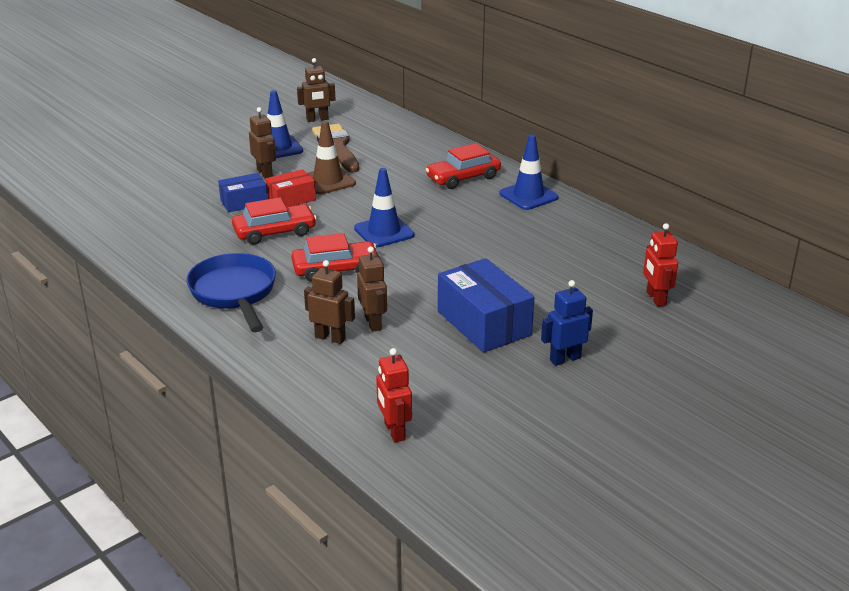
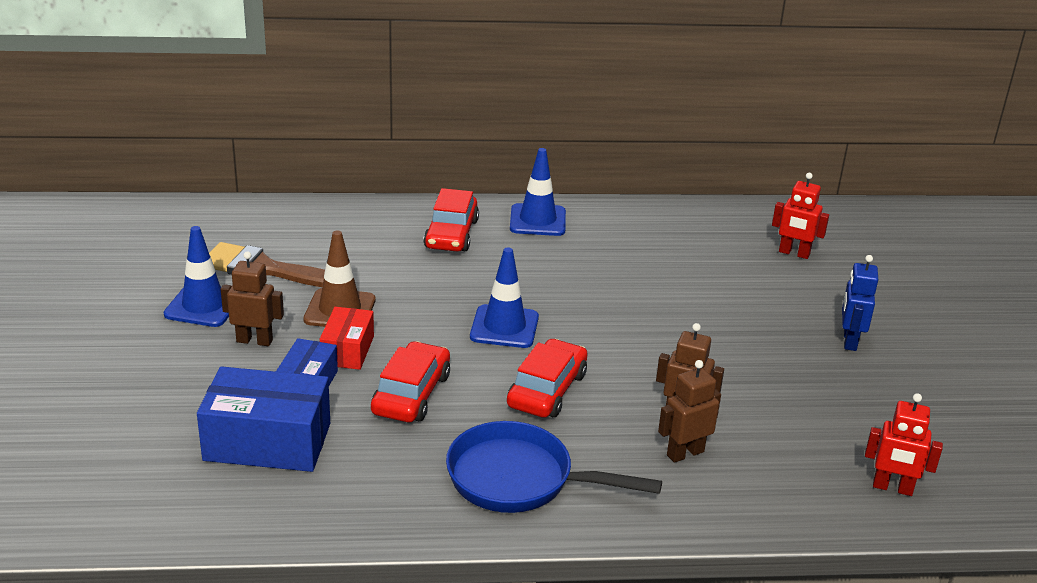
camera: 55 degrees left, 0 degrees up
brown robot [297,58,336,122] -> none
blue box [438,258,535,353] -> blue box moved to [197,366,330,472]

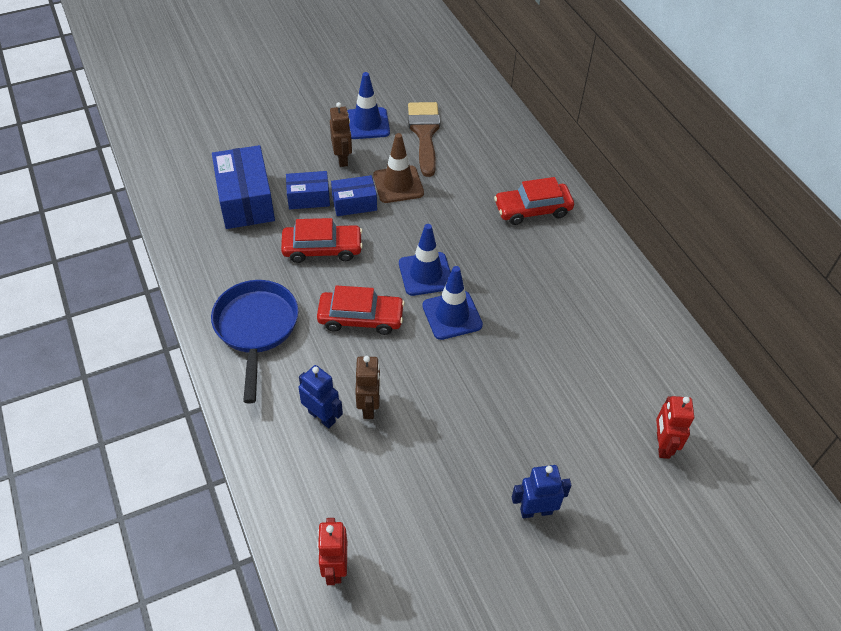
camera: 70 degrees right, 20 degrees up
red box [320,307,374,370] -> blue box [331,175,377,216]
blue traffic cone [510,148,566,236] -> blue traffic cone moved to [422,266,483,340]
brown robot [658,360,721,463] -> blue robot [298,365,343,428]

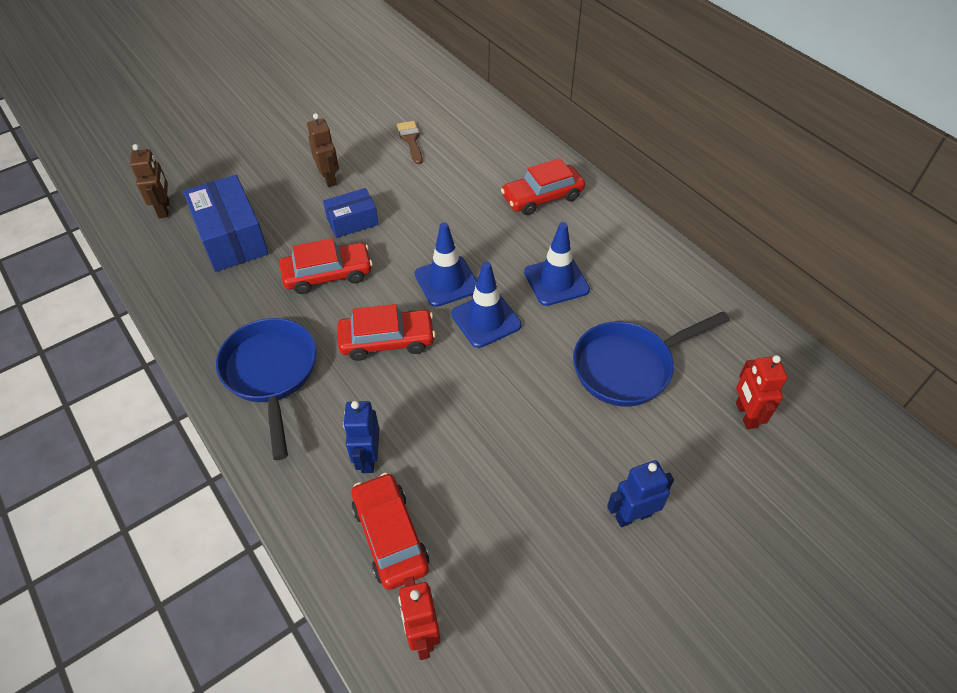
camera: 10 degrees left, 0 degrees up
blue box [286,171,330,209] -> none
blue robot [298,365,343,428] -> blue robot turned 120 degrees counterclockwise [343,401,380,473]
blue traffic cone [347,72,390,139] -> blue traffic cone moved to [524,222,590,306]
brown robot [355,356,381,419] -> brown robot moved to [130,144,169,218]
brown traffic cone [373,133,424,203] -> none
brown brush [408,102,440,177] -> brown brush [397,121,423,164], size x0.59
none -> red car [351,473,429,590]
none -> blue pan [573,311,730,407]

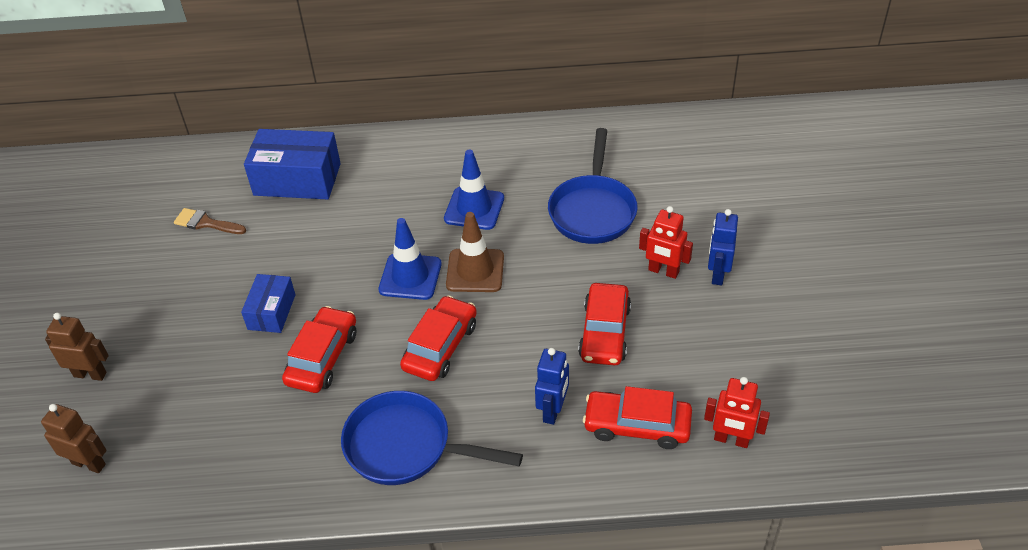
camera: 55 degrees left, 5 degrees down
blue box [183,175,269,272] -> blue box moved to [244,129,341,199]
brown robot [307,113,339,187] -> brown robot moved to [45,313,109,381]
blue robot [343,401,380,473] -> blue robot turned 105 degrees counterclockwise [535,348,569,425]
blue traffic cone [451,261,522,348] -> brown traffic cone [446,212,504,292]
red car [501,158,585,215] -> red car moved to [578,283,631,365]
red robot [736,355,788,429] -> red robot moved to [639,206,693,279]

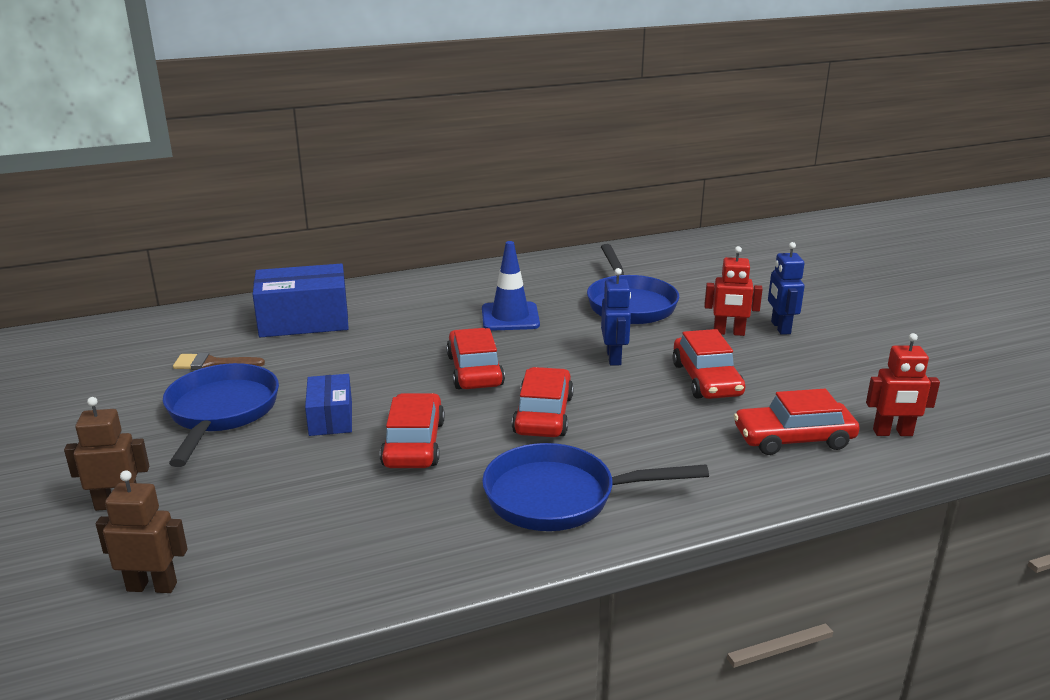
camera: 20 degrees left, 20 degrees down
blue traffic cone [378,218,442,300] -> red car [446,328,505,389]
brown traffic cone [446,212,504,292] -> none
blue robot [535,348,569,425] -> blue robot moved to [601,268,631,365]
none -> blue pan [163,363,279,467]

